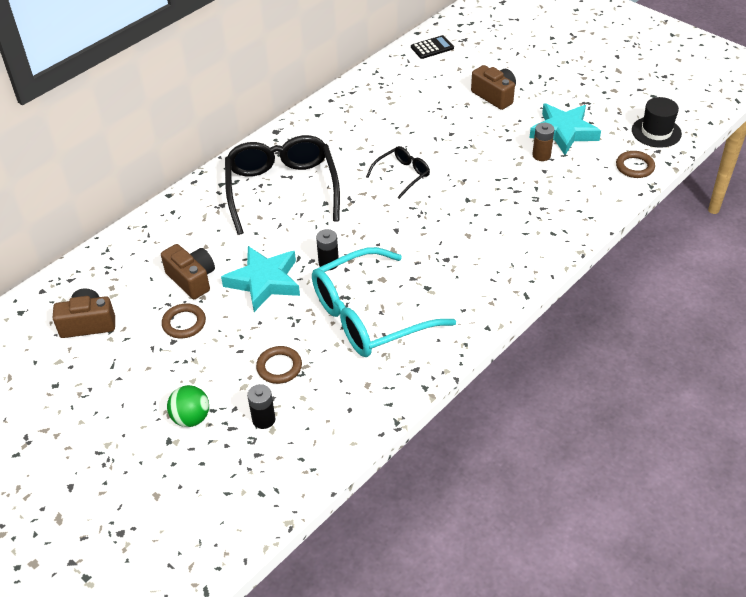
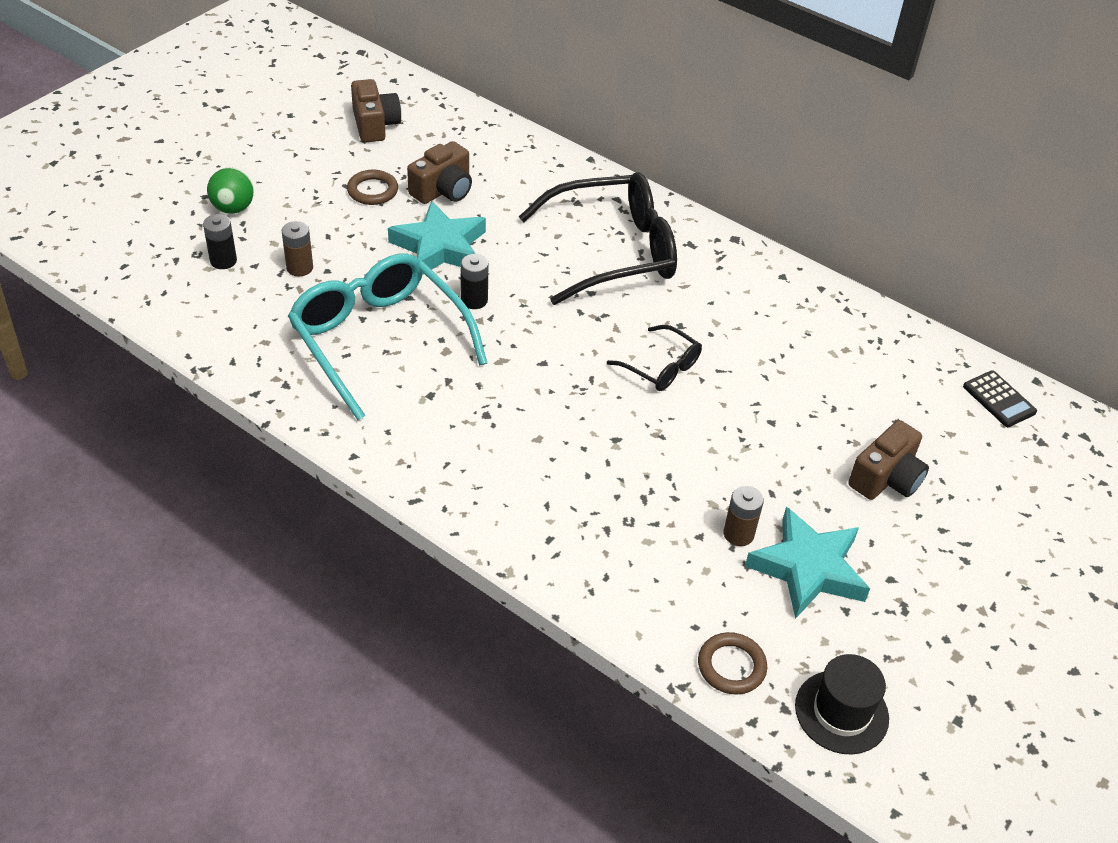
camera: 80 degrees right, 0 degrees up
brown ring [256,346,302,384] -> brown battery [282,221,313,277]

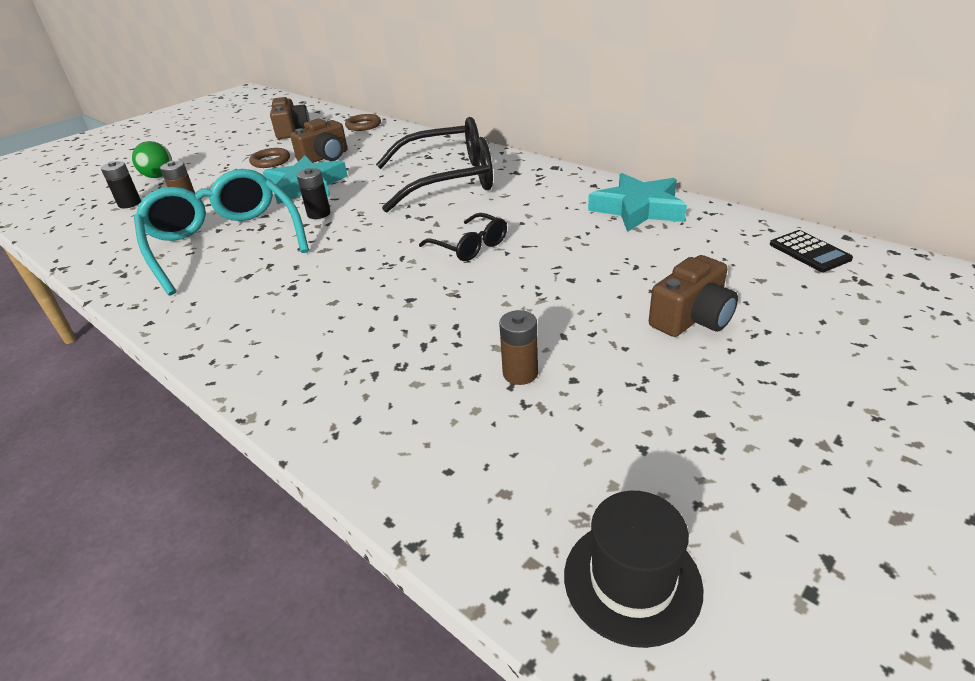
camera: 10 degrees right, 10 degrees down
brown ring [698,632,767,695] -> brown ring moved to [345,114,381,131]
turquoise star [745,507,870,619] -> turquoise star moved to [588,173,687,232]

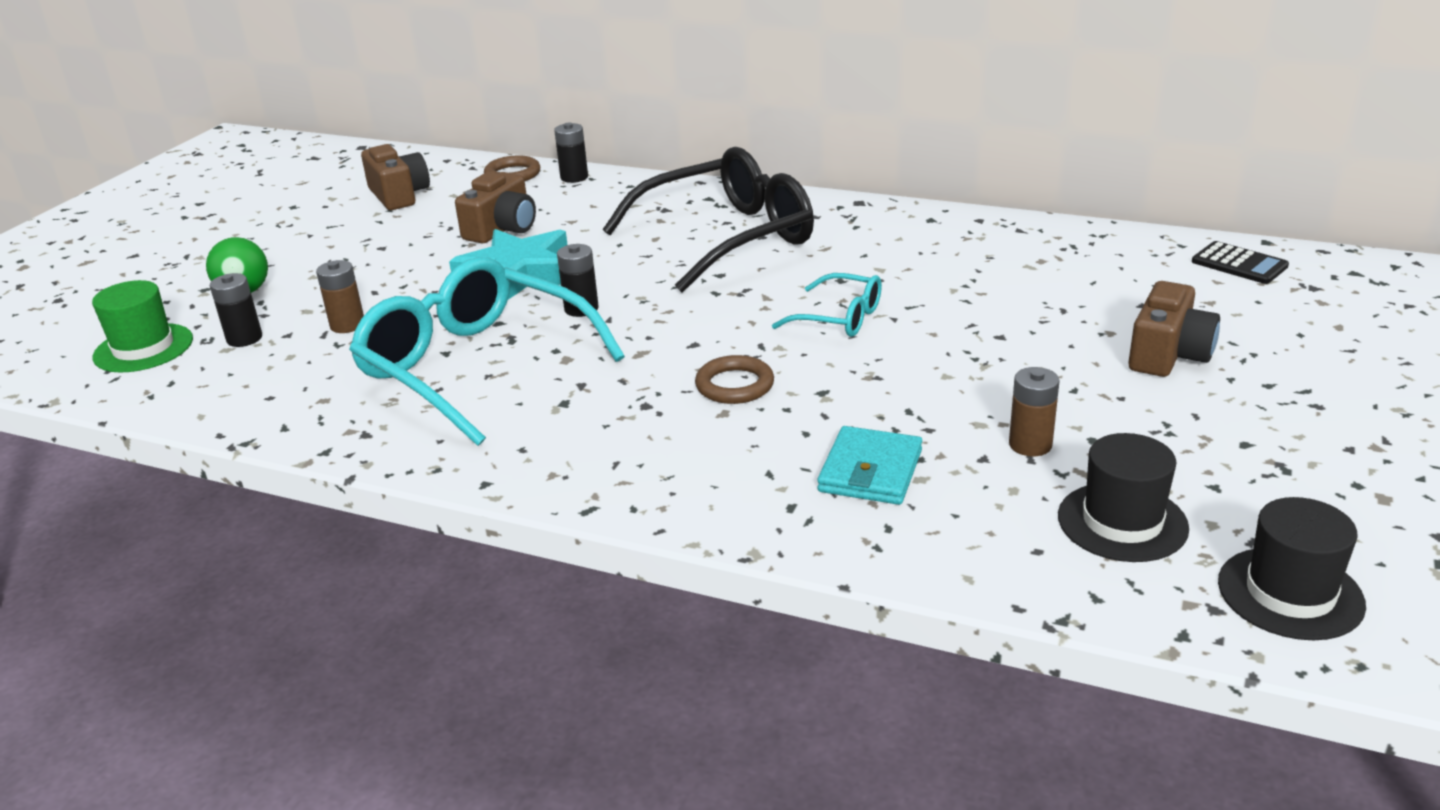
camera: 20 degrees left, 5 degrees down
brown ring [249,148,290,168] -> brown ring moved to [695,355,774,404]
black glasses [419,213,507,261] -> turquoise glasses [772,273,882,337]
turquoise star [588,173,687,232] -> none
none -> green hat [92,280,193,373]
none -> black battery [554,122,588,183]
none -> turquoise wallet [817,426,922,505]
none -> black hat [1058,433,1189,562]

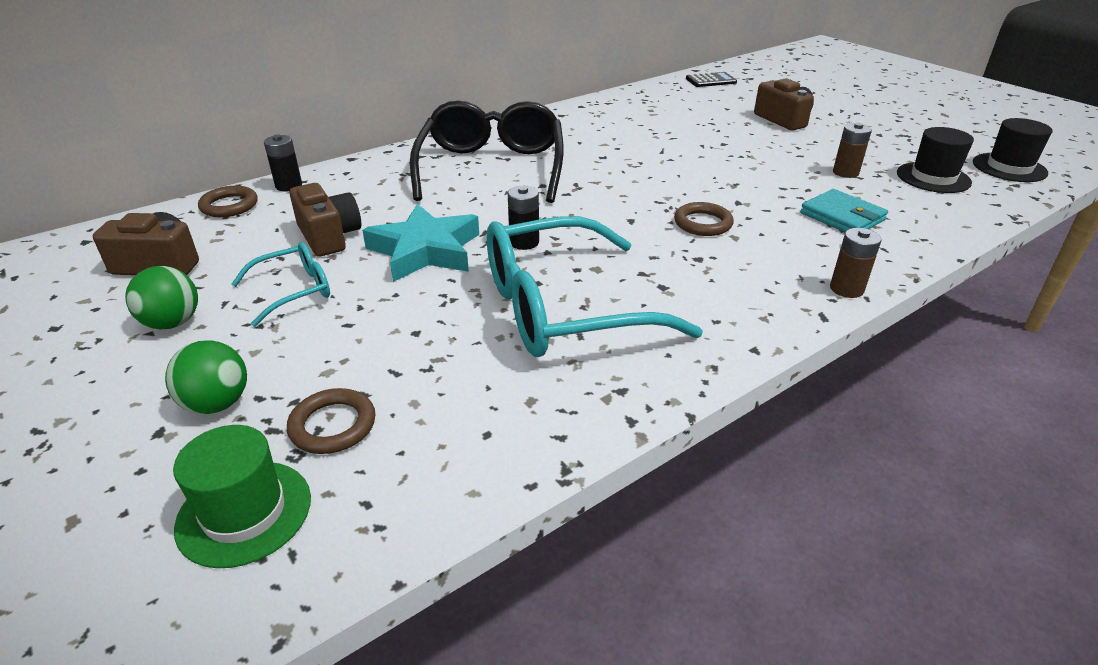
camera: 60 degrees left, 5 degrees up
black battery [210,273,262,347] -> brown ring [287,388,376,454]
brown battery [316,260,364,333] -> brown battery moved to [830,228,881,298]
turquoise glasses [772,273,882,337] -> turquoise glasses moved to [231,242,330,327]
none -> green ball [125,266,198,330]

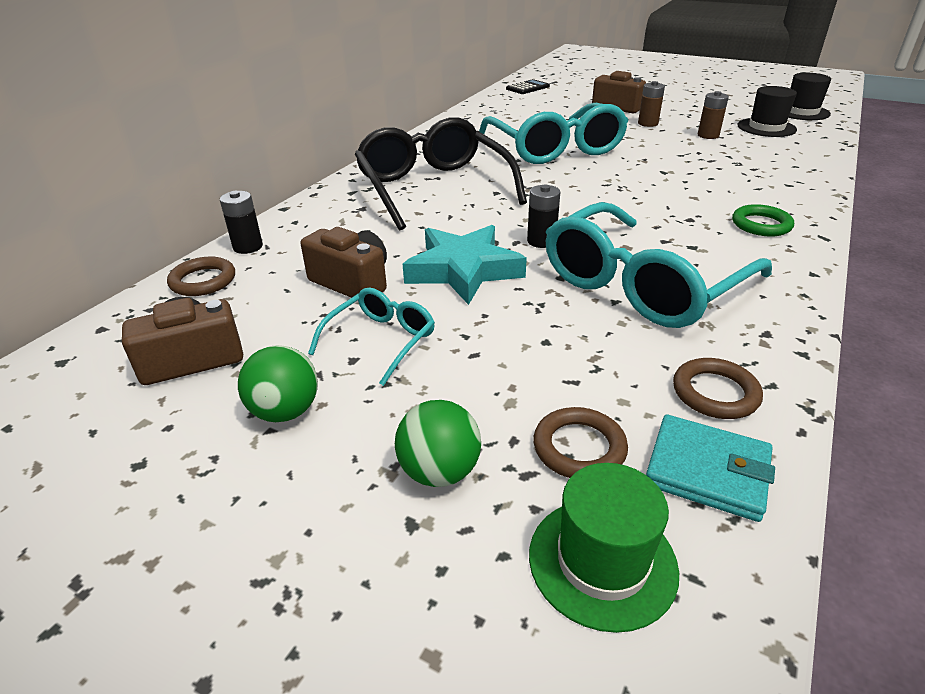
camera: 25 degrees left, 0 degrees up
brown ring [674,202,734,236] -> brown ring moved to [673,358,763,419]
turquoise wallet [800,189,888,232] -> turquoise wallet moved to [646,415,775,522]
brown battery [830,228,881,298] -> brown battery moved to [638,81,665,127]
none -> turquoise glasses [479,103,629,164]
none -> green ring [732,204,794,237]

